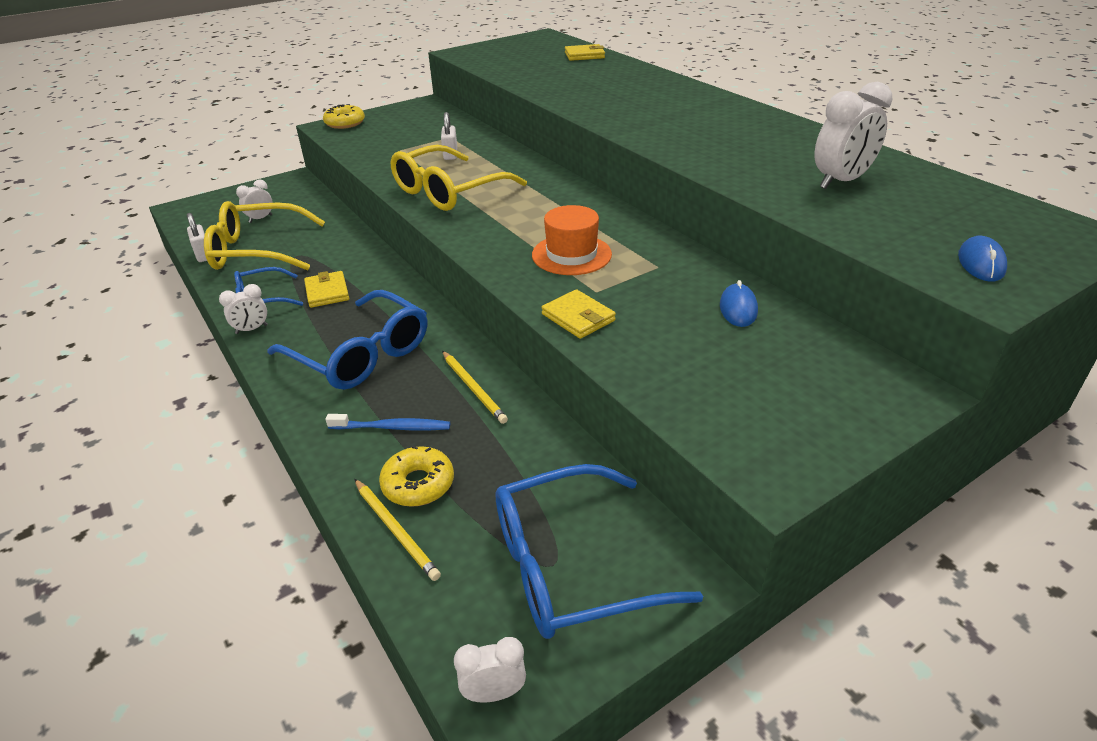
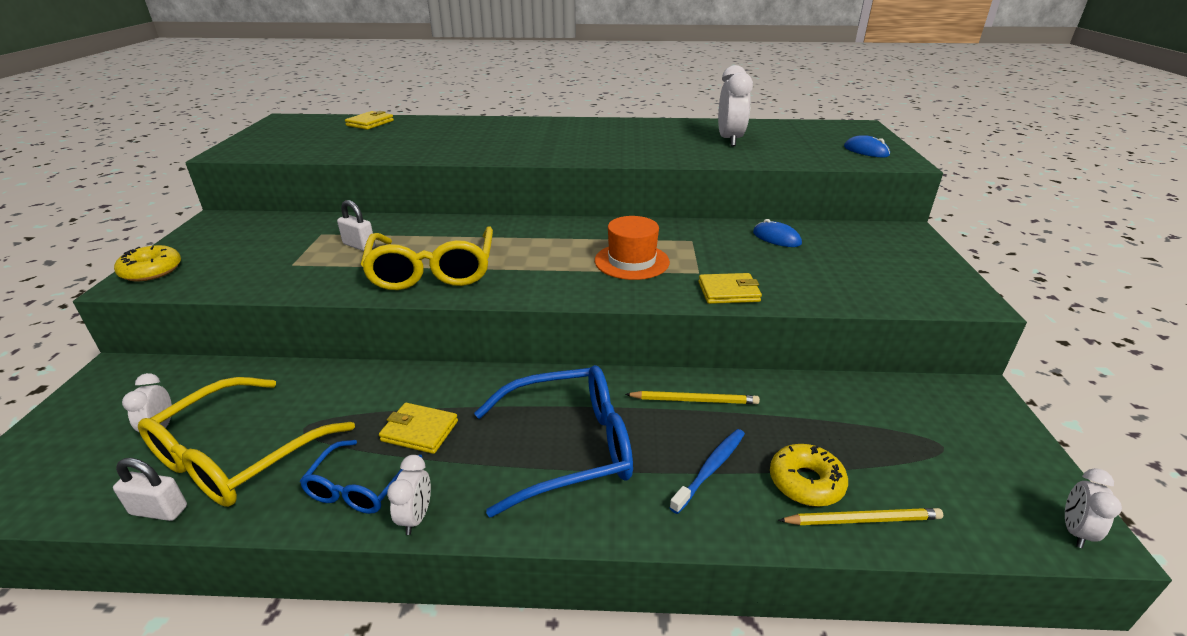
camera: 55 degrees left, 5 degrees down
blue glasses [495,464,703,639] -> none

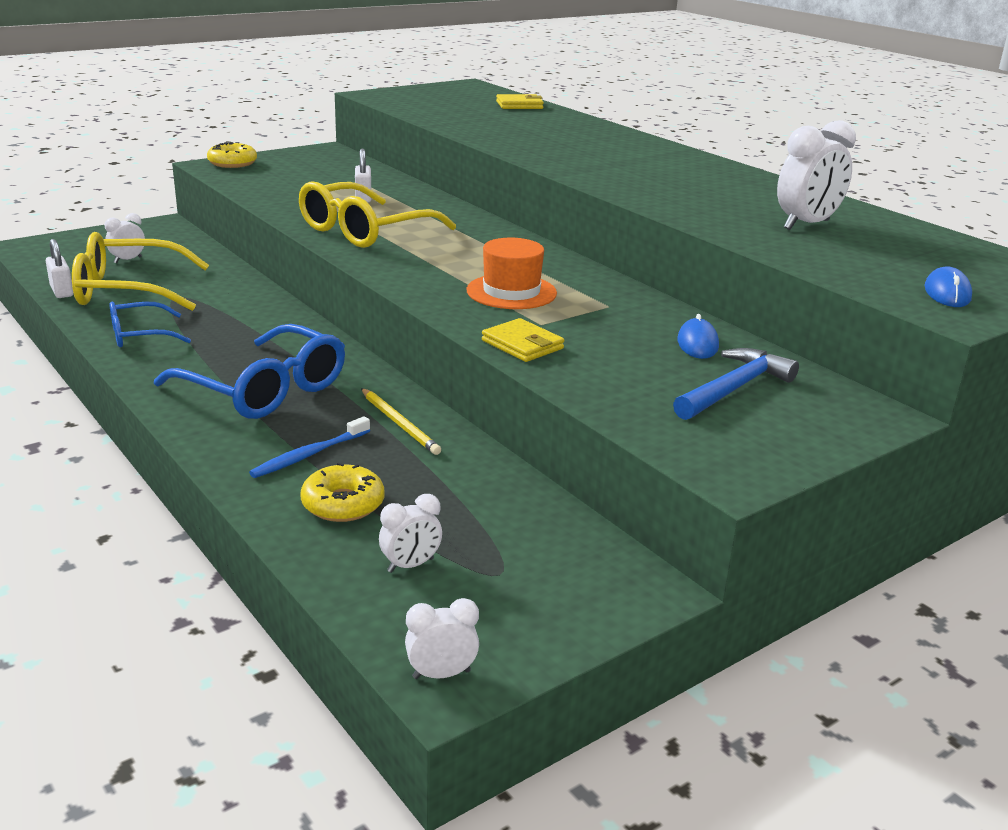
camera: 50 degrees right, 5 degrees down
yellow wallet [379,403,458,454] -> none
white clock [387,455,431,535] -> white clock moved to [379,494,442,573]
blue toothbrush [669,429,745,514] -> blue toothbrush turned 135 degrees clockwise [249,416,370,478]
yellow pencil [778,508,943,525] -> none
none -> blue hammer [673,348,799,420]

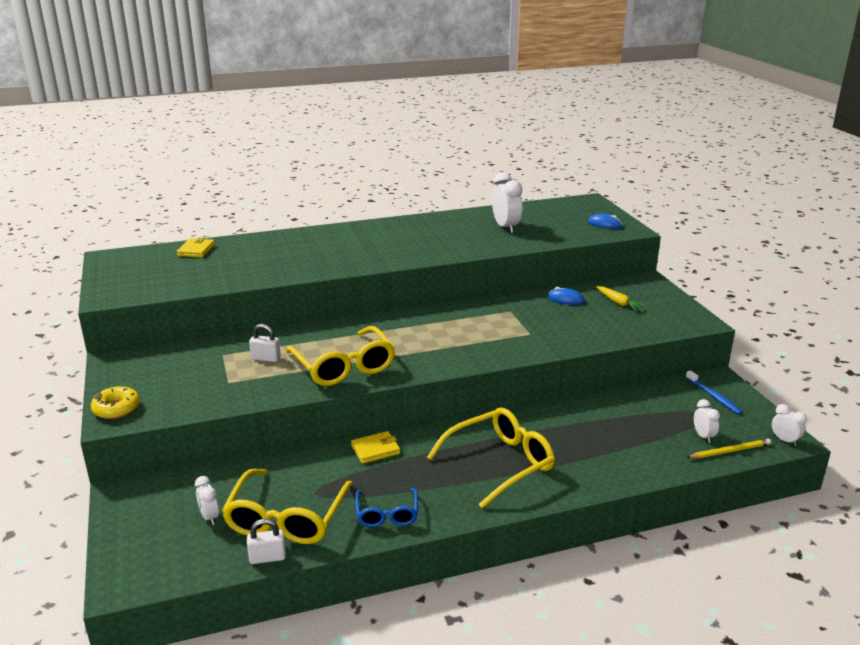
camera: 70 degrees left, 0 degrees up
blue glasses [154,324,345,419] -> yellow glasses [427,407,555,509]
blue toothbrush [249,416,370,478] -> blue toothbrush moved to [686,370,743,415]
yellow donut [300,463,384,522] -> none
yellow pencil [361,388,441,455] -> yellow pencil moved to [686,439,771,459]
white clock [405,598,479,679] -> white clock turned 135 degrees clockwise [772,404,807,446]
orange hat [466,237,557,309] -> none
yellow wallet [482,318,564,362] -> yellow wallet moved to [351,431,400,464]
blue hammer [673,348,799,420] -> yellow carrot [597,286,646,311]

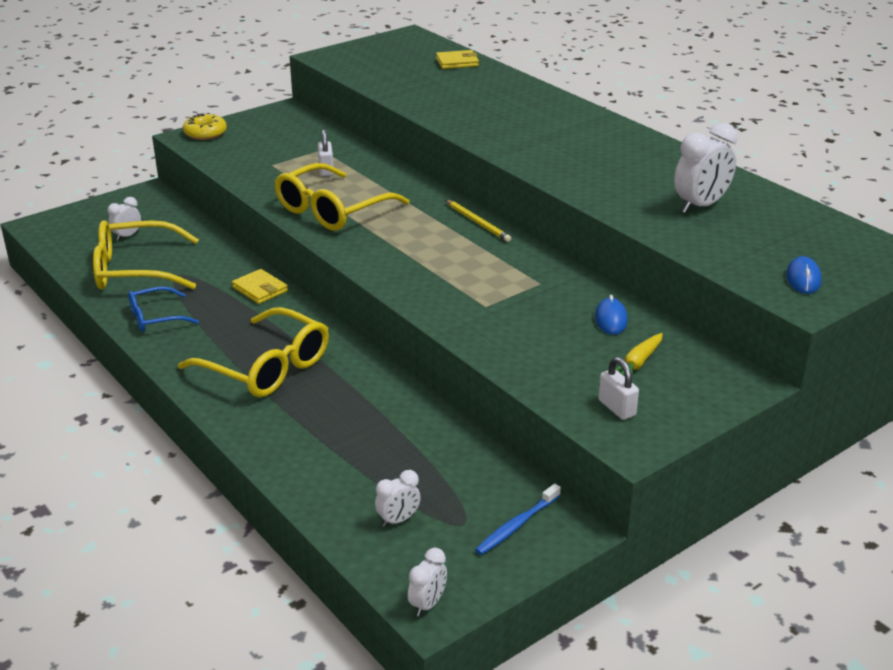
camera: 70 degrees right, 5 degrees up
white padlock [247,519,286,564] -> white padlock moved to [598,357,639,420]
yellow pencil [686,439,771,459] -> yellow pencil moved to [446,200,511,242]

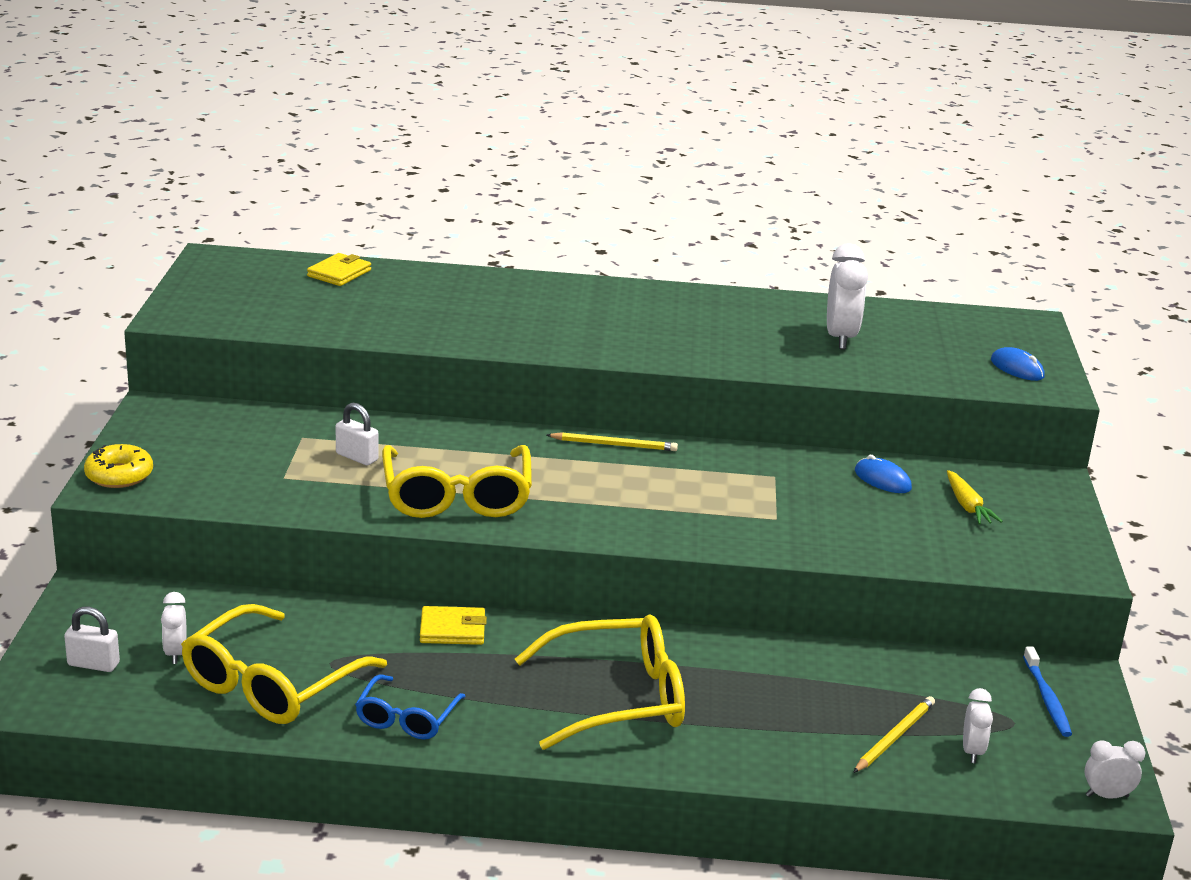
camera: 50 degrees left, 5 degrees down
white clock [408,548,447,617] -> white clock turned 75 degrees counterclockwise [1085,740,1145,799]
white padlock [598,357,639,420] -> white padlock moved to [64,607,120,672]
none -> yellow pencil [853,696,935,773]

